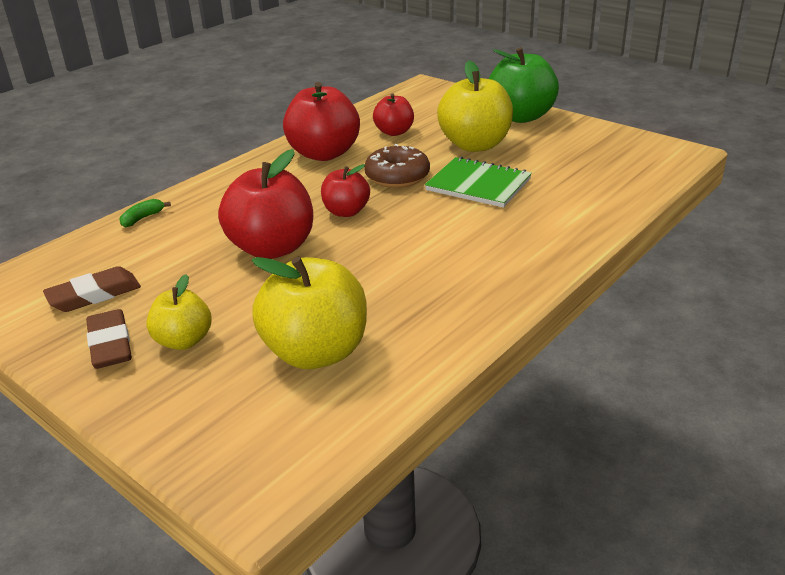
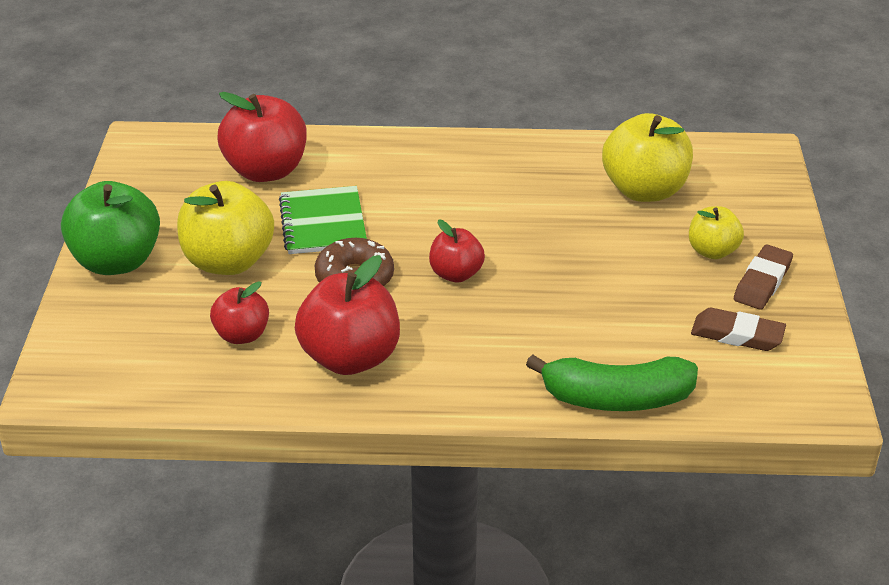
camera: 130 degrees left, 5 degrees up
green banana [120,199,171,227] -> green banana [526,355,698,411], size x2.45
red apple [218,149,313,259] -> red apple moved to [218,92,307,182]

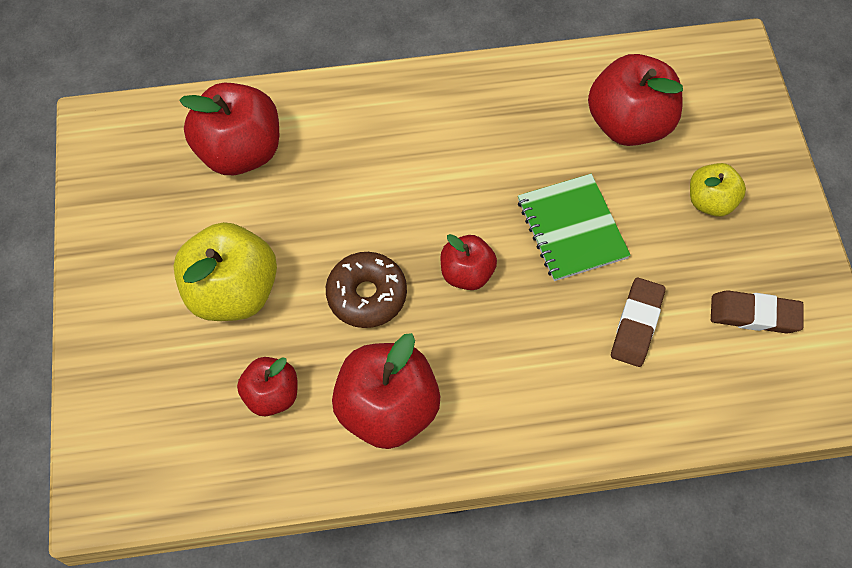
camera: 10 degrees left, 25 degrees up
green apple [61,181,160,275] -> none
green notebook [279,186,367,254] -> green notebook moved to [518,174,631,281]
green banana [526,355,698,411] -> none
yellow apple [602,113,693,202] -> red apple [588,54,683,146]
brown eraser [734,245,793,310] -> brown eraser moved to [611,278,665,367]

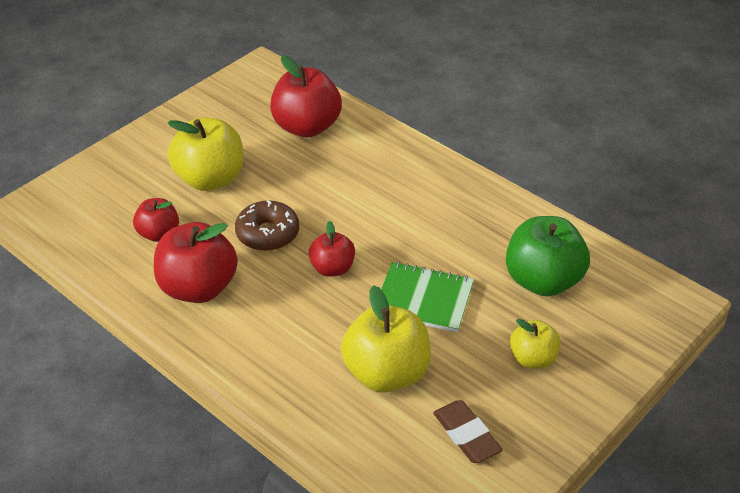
camera: 50 degrees right, 20 degrees down
green notebook [518,174,631,281] -> green notebook turned 75 degrees clockwise [381,262,474,332]
red apple [588,54,683,146] -> green apple [506,216,590,296]
brown eraser [611,278,665,367] -> yellow apple [341,285,431,393]

